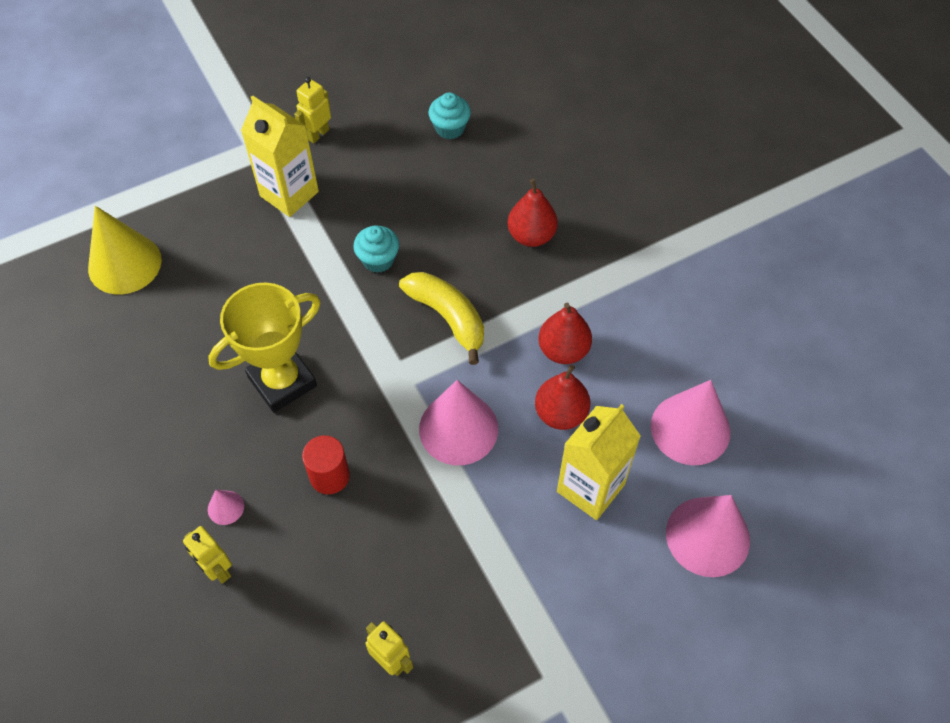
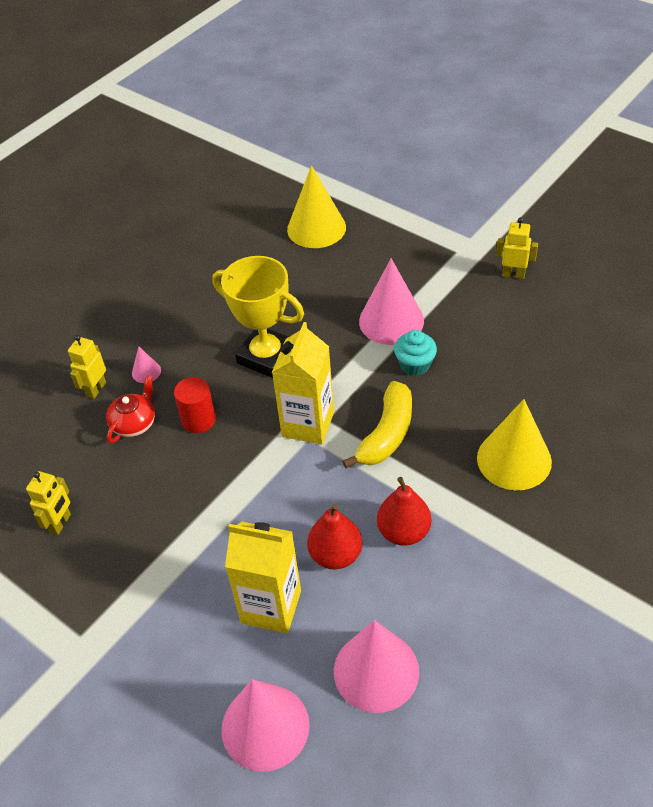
camera: 70 degrees right, 10 degrees down
yellow carton [241,95,319,217] -> yellow carton moved to [272,322,334,444]
pink cone [419,380,498,465] -> pink cone moved to [359,258,424,345]
turquoise cupcake [429,92,471,139] -> none
red pear [508,179,558,247] -> yellow cone [477,399,552,490]
none -> red teapot [106,375,155,444]

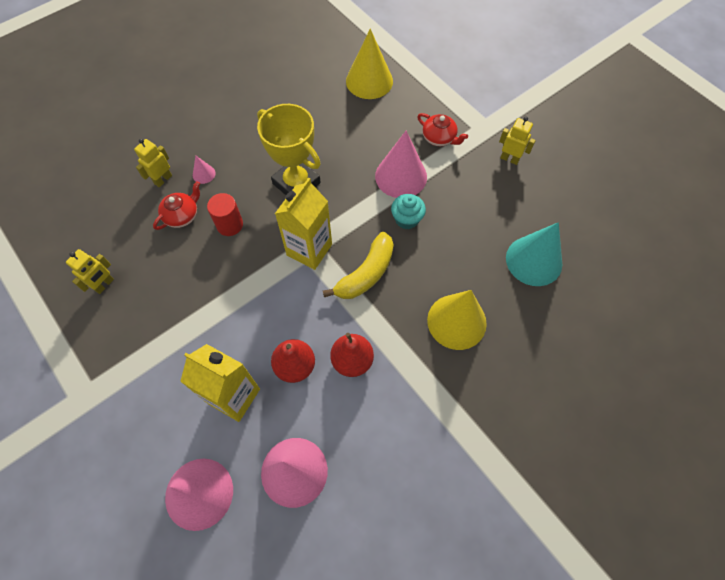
camera: 10 degrees right, 15 degrees up
none -> red teapot [417,113,468,146]
none -> turquoise cone [506,222,562,286]

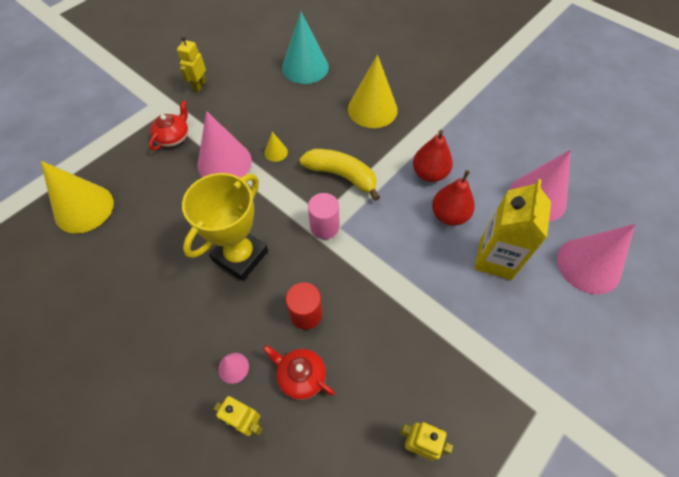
camera: 100 degrees left, 5 degrees down
yellow carton [275,178,332,270] -> pink cylinder [308,193,339,239]
turquoise cupcake [391,194,426,229] -> yellow cone [264,132,288,162]

